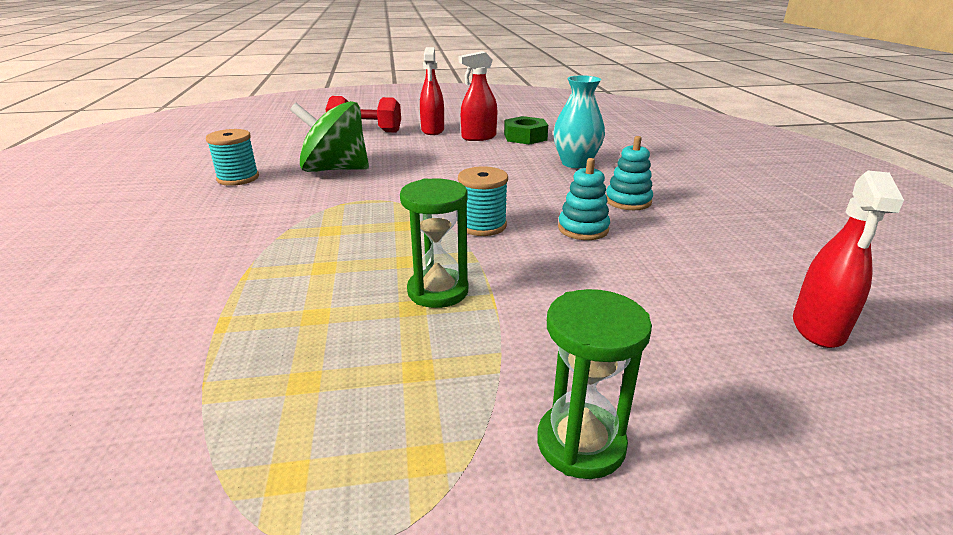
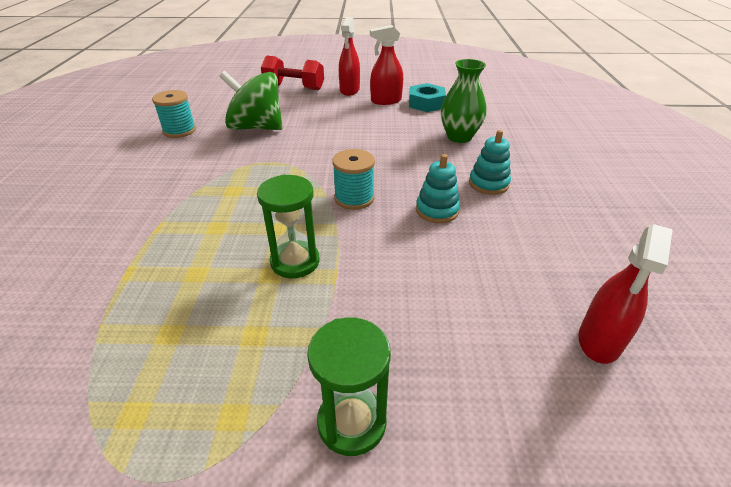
camera: 10 degrees right, 10 degrees up
green nut [504,116,548,145] -> turquoise nut [409,83,446,112]
turquoise vase [553,75,605,168] -> green vase [441,59,487,143]

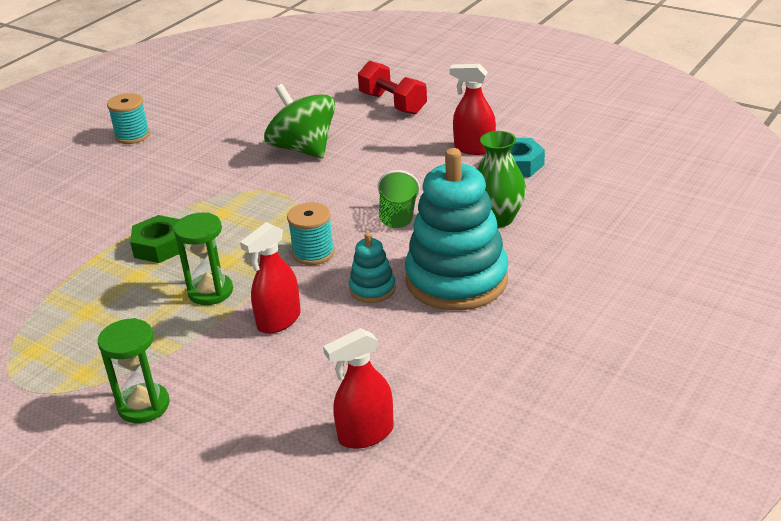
camera: 35 degrees right, 5 degrees down
turquoise spool [152,90,196,138] -> turquoise spool moved to [107,93,150,144]
red spray bottle [339,17,360,96] -> red spray bottle moved to [240,222,301,334]
turquoise stacking toy [469,130,511,195] -> turquoise stacking toy [405,148,508,311], size x2.21
none -> green nut [130,215,180,263]
none -> green cup [377,170,420,228]

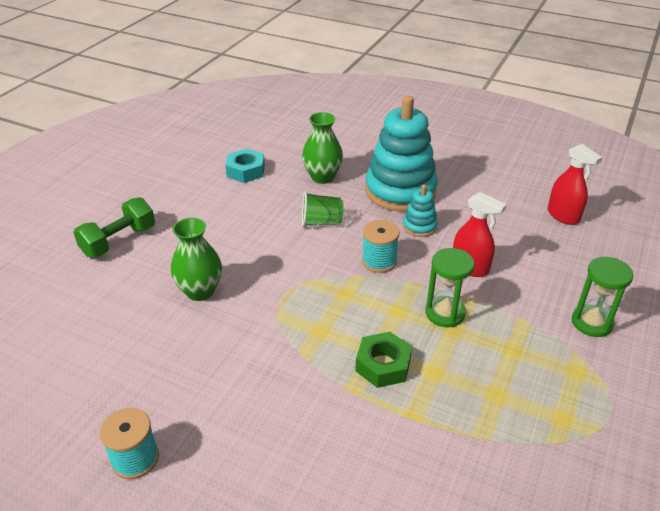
camera: 100 degrees left, 5 degrees up
green spinning top [264,84,335,158] -> green vase [171,218,222,301]
red dumbbell [358,61,427,114] -> green dumbbell [73,197,155,257]
red spray bottle [450,64,496,155] -> none

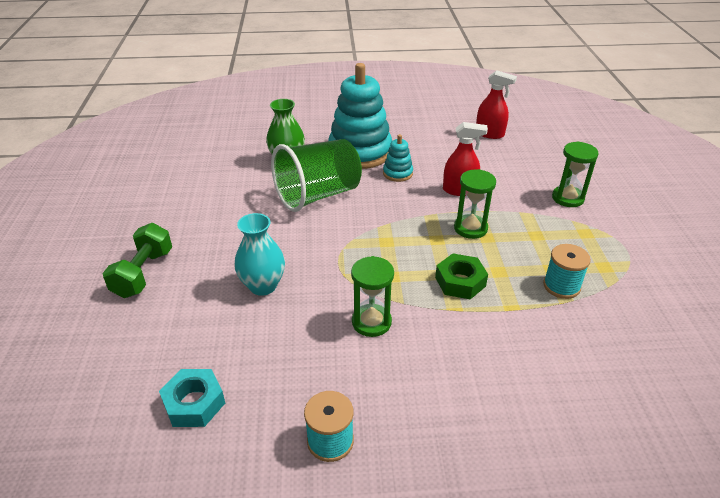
camera: 30 degrees left, 0 degrees up
green vase [171,218,222,301] -> turquoise vase [234,213,285,296]
turquoise nut [225,148,265,183] -> turquoise nut moved to [159,369,225,427]
green cup [302,192,344,227] -> green cup [271,139,362,212], size x2.02
turquoise spool [362,220,399,273] -> turquoise spool moved to [543,244,591,299]
none -> green hourglass [351,256,394,337]

